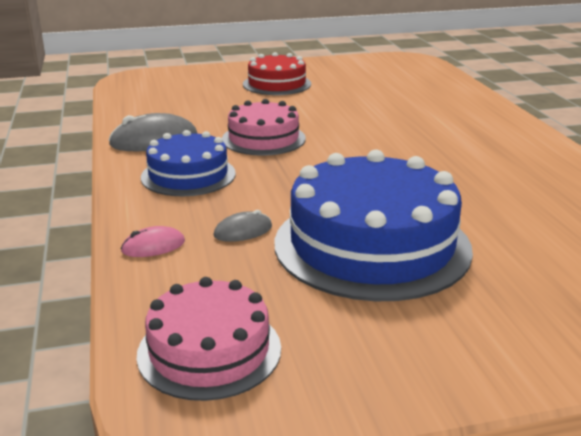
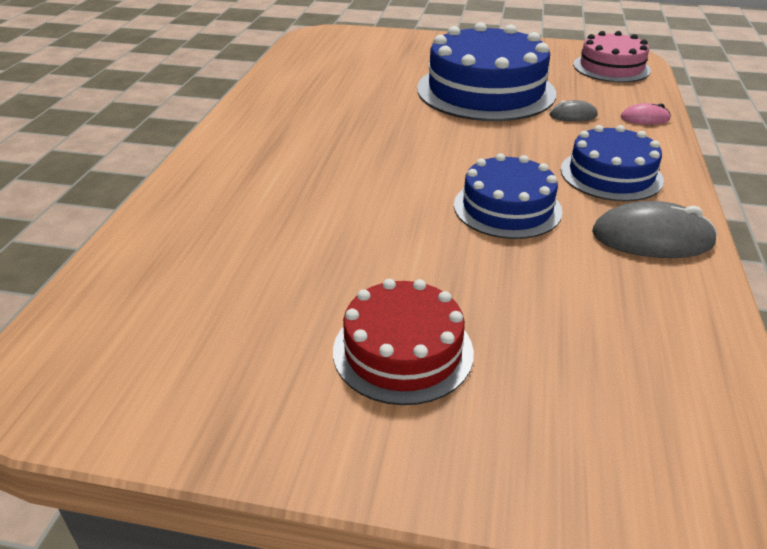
camera: 155 degrees left, 10 degrees up
pink cake [222,99,306,156] -> blue cake [454,153,562,239]

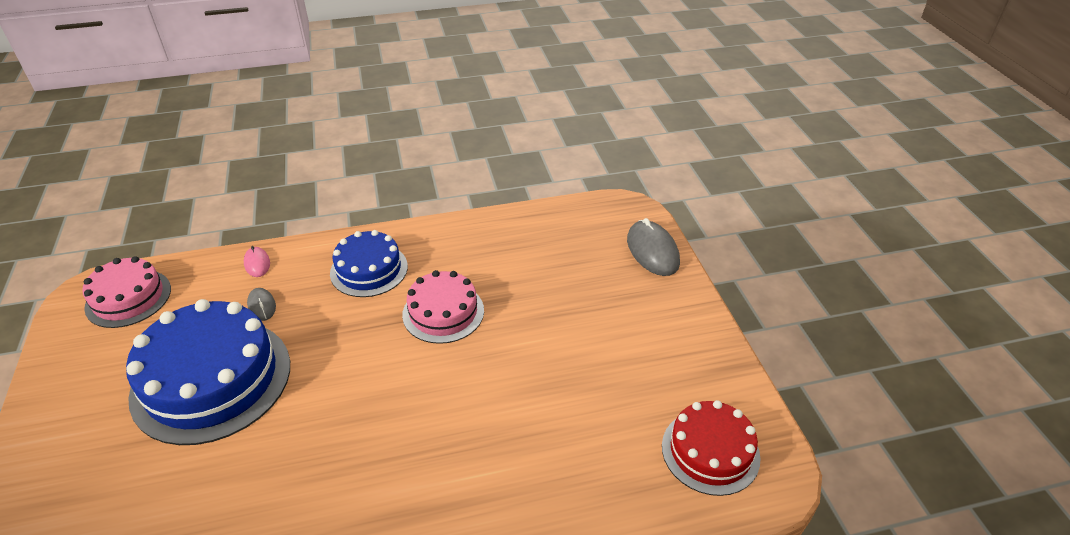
camera: 115 degrees left, 5 degrees up
red cake [333,279,474,405] -> red cake moved to [662,400,761,496]
blue cake [454,153,562,239] -> pink cake [402,270,484,344]
grey mouse [592,201,717,258] -> grey mouse moved to [627,218,680,276]

